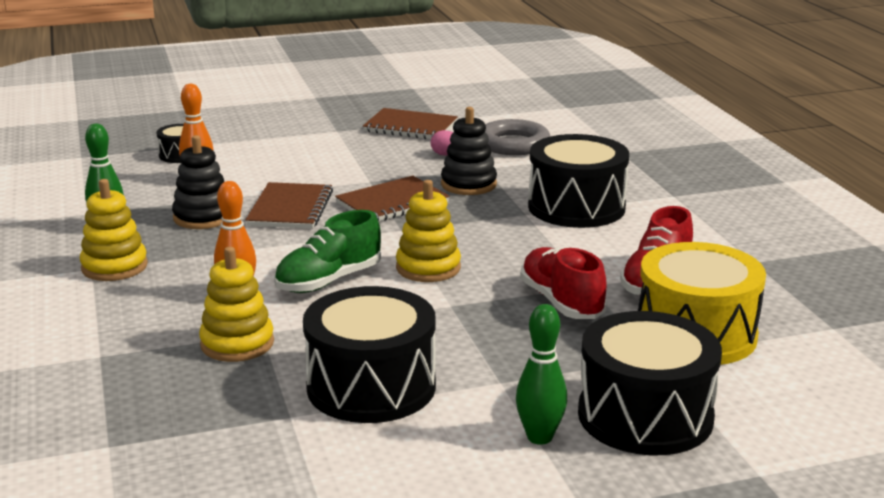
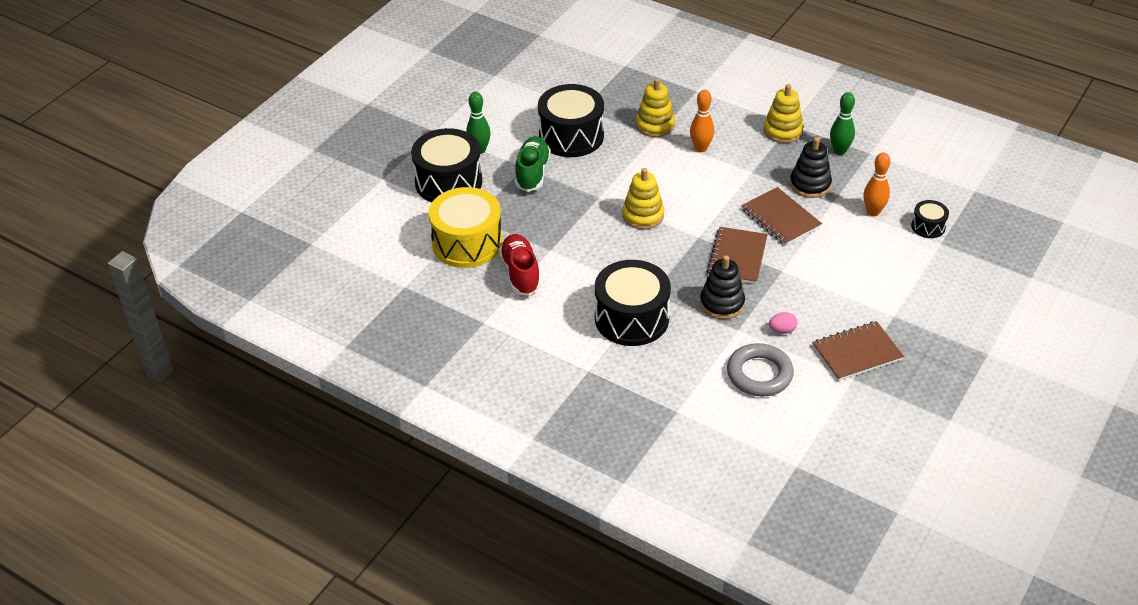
camera: 140 degrees right, 20 degrees up
green shoe [274,210,381,293] -> green shoe moved to [515,136,551,192]
red shoe [520,247,607,319] -> none

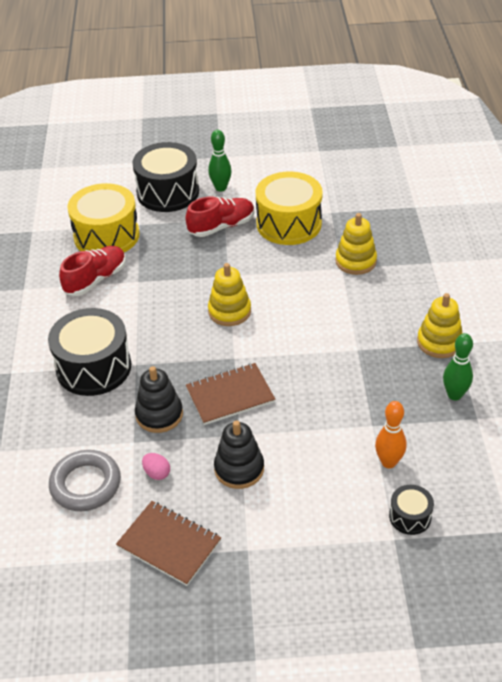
camera: 55 degrees right, 0 degrees up
green shoe [515,136,551,192] -> red shoe [186,197,255,237]
black drum [538,84,604,157] -> yellow drum [256,171,323,245]
orange bowling pin [690,90,714,152] -> none
brown notebook [741,187,822,246] -> none
black stacking toy [790,137,832,198] -> black stacking toy moved to [214,420,264,489]

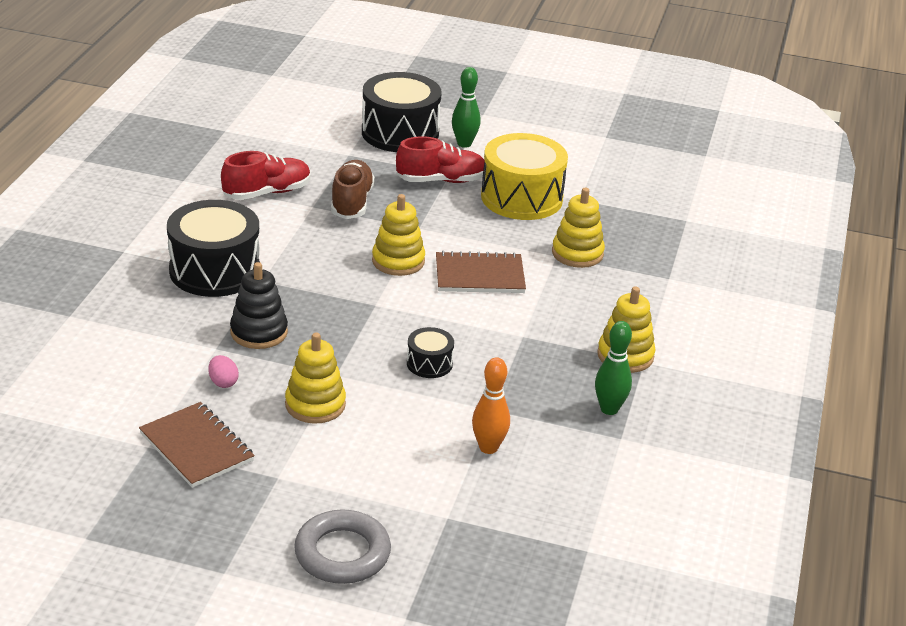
camera: 15 degrees right, 10 degrees down
grey ring [49,450,121,511] -> grey ring moved to [294,510,391,584]
yellow drum [67,183,139,252] -> none
brown notebook [186,363,275,425] -> brown notebook moved to [436,251,526,293]
black stacking toy [214,420,264,489] -> yellow stacking toy [285,333,346,424]
black drum [389,485,434,535] -> black drum moved to [407,327,454,378]
none -> brown shoe [331,160,375,219]

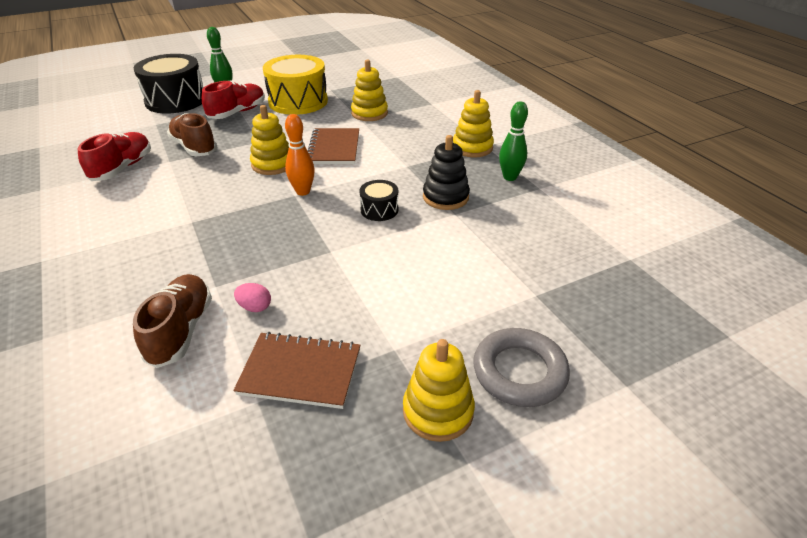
camera: 40 degrees left, 5 degrees up
black drum [167,200,260,297] -> none
black stacking toy [230,262,288,349] -> black stacking toy moved to [423,135,470,210]
yellow stacking toy [285,333,346,424] -> yellow stacking toy moved to [403,339,475,442]
brown notebook [436,251,526,293] -> brown notebook turned 45 degrees counterclockwise [308,128,359,164]
orange bowling pin [472,357,510,454] -> orange bowling pin moved to [285,114,315,196]
none -> brown shoe [133,274,212,368]

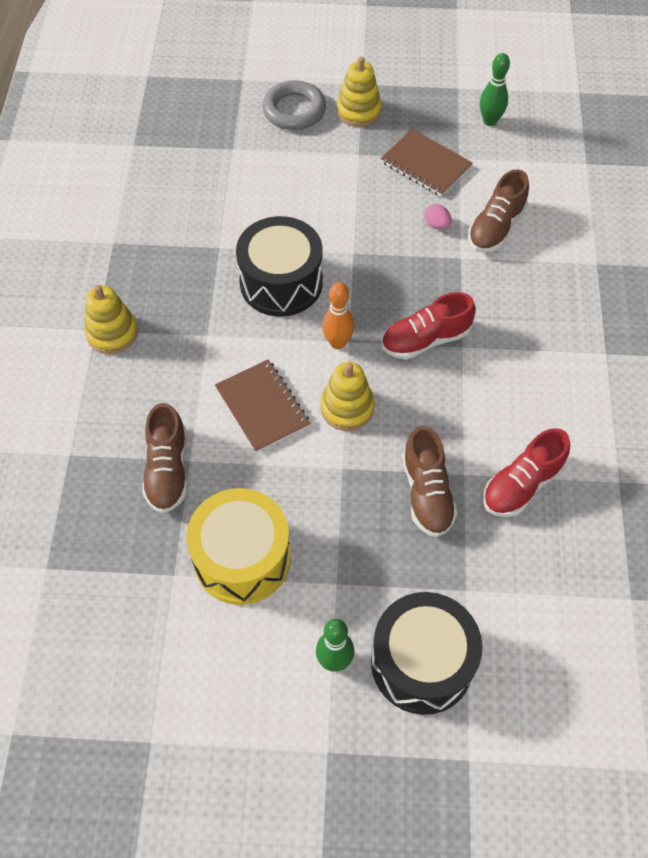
camera: 150 degrees left, 20 degrees up
red shoe [202,81,265,119] -> red shoe moved to [382,292,476,359]
brown notebook [308,128,359,164] -> brown notebook turned 60 degrees counterclockwise [215,359,310,453]
yellow stacking toy [351,59,388,121] -> brown shoe [142,403,188,513]
black drum [359,180,399,221] -> black drum [236,216,323,317], size x2.09
black stacking toy [423,135,470,210] -> none
green bowling pin [499,101,528,181] -> green bowling pin moved to [480,53,510,126]

